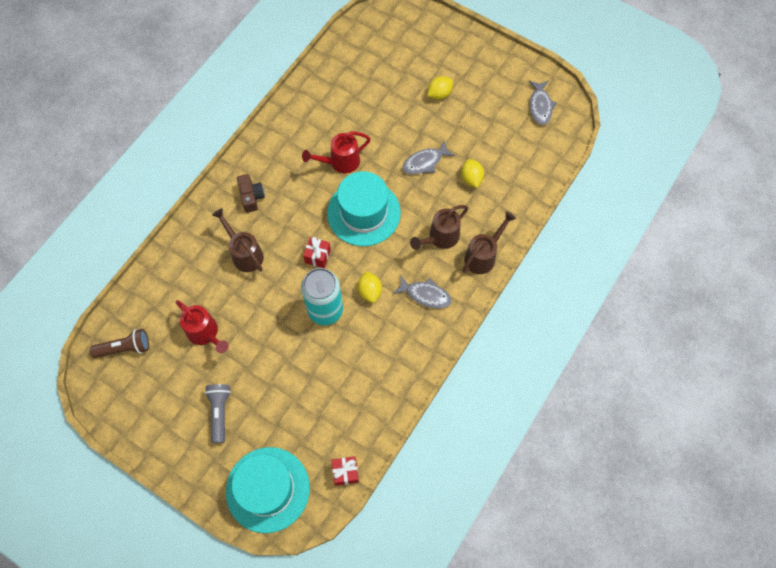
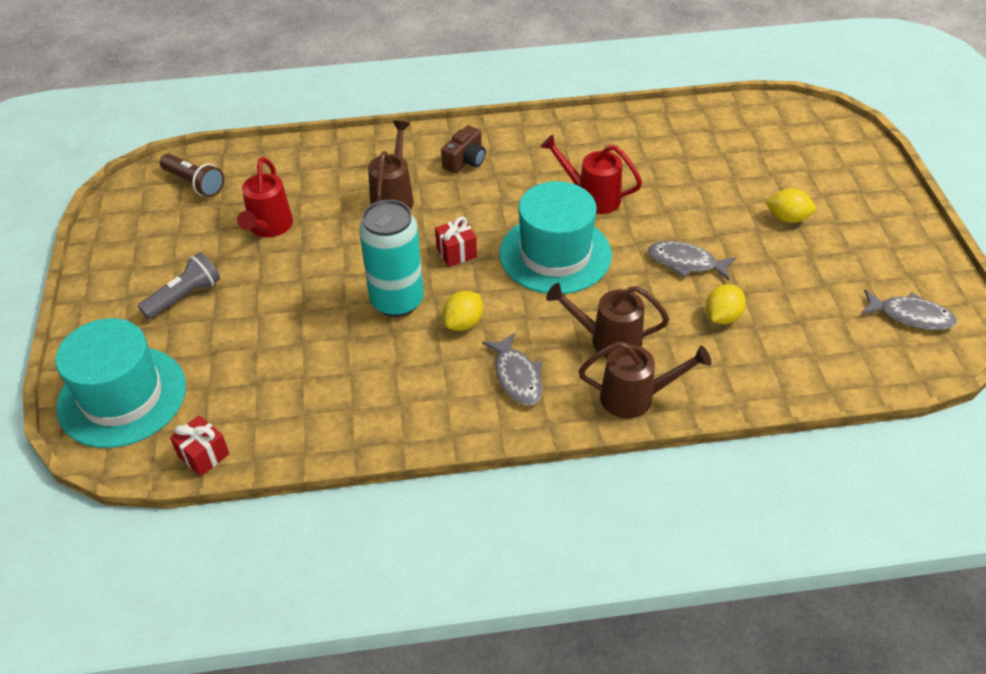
camera: 50 degrees right, 20 degrees down
grey fish [529,81,557,125] -> grey fish turned 120 degrees counterclockwise [861,290,957,330]

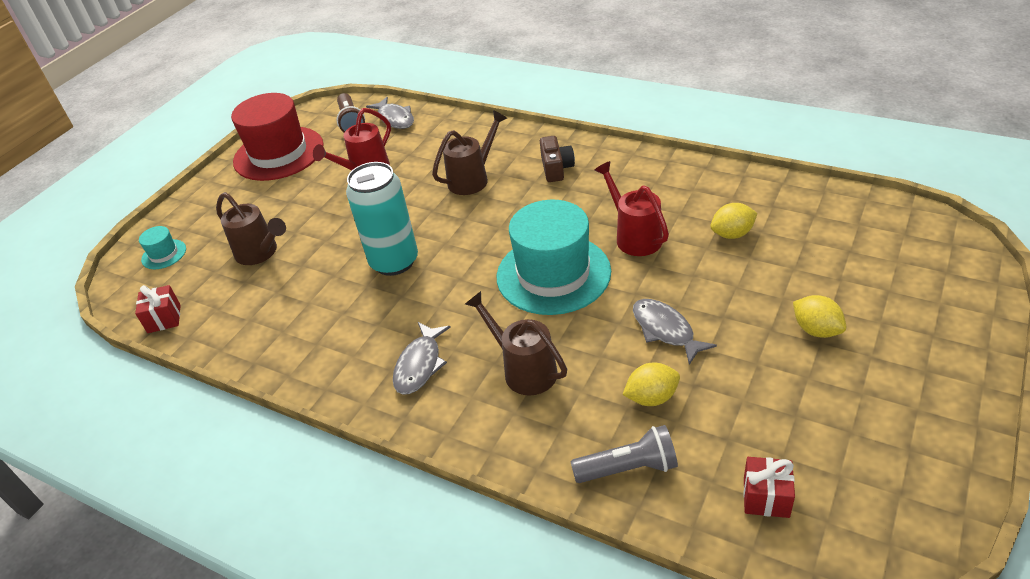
camera: 40 degrees right, 5 degrees down
turquoise hat [55,318,186,448] -> turquoise hat [139,226,186,269], size x0.43
grey flashlight [138,252,220,320] -> grey flashlight moved to [570,425,678,483]
red gift [435,217,477,267] -> red gift moved to [743,457,795,518]
brown camera [441,125,486,173] -> brown camera turned 75 degrees counterclockwise [540,136,575,182]
yellow lemon [443,291,483,331] -> yellow lemon moved to [710,203,758,239]
brown watering can [579,341,711,419] -> brown watering can moved to [216,192,286,265]
grey fish [861,290,957,330] -> grey fish moved to [366,97,414,129]
none -> red hat [231,93,324,181]

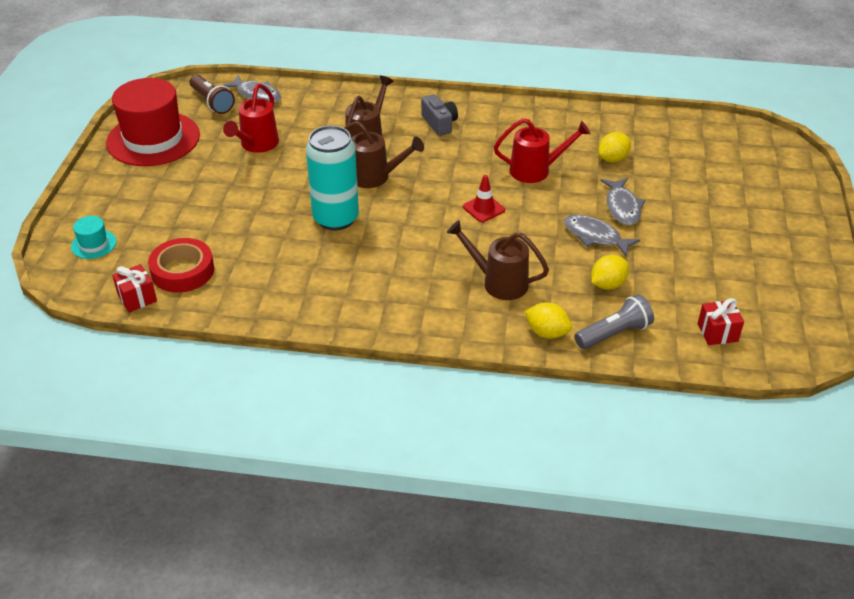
camera: 25 degrees left, 0 degrees up
brown watering can [216,192,286,265] -> brown watering can moved to [344,121,424,188]
grey fish [393,322,451,395] -> grey fish moved to [600,178,645,225]
turquoise hat [497,200,611,315] -> red traffic cone [463,175,505,222]
brown camera [540,136,575,182] -> grey camera [421,94,458,136]
red watering can [595,161,669,256] -> red watering can turned 135 degrees clockwise [494,118,590,183]
yellow lemon [793,295,846,338] -> yellow lemon moved to [524,303,572,339]
none -> red tape [148,238,214,293]

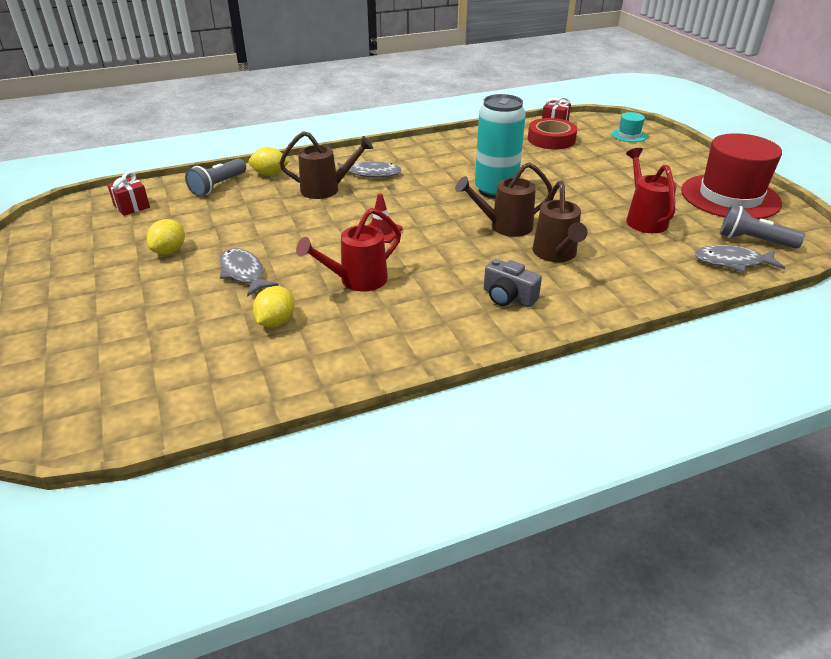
camera: 150 degrees right, 5 degrees down
brown flashlight [190,75,235,114] -> grey flashlight [720,205,805,249]
grey fish [564,215,640,256] -> grey fish moved to [336,160,402,178]
yellow lemon [591,255,629,290] -> yellow lemon moved to [146,219,185,255]

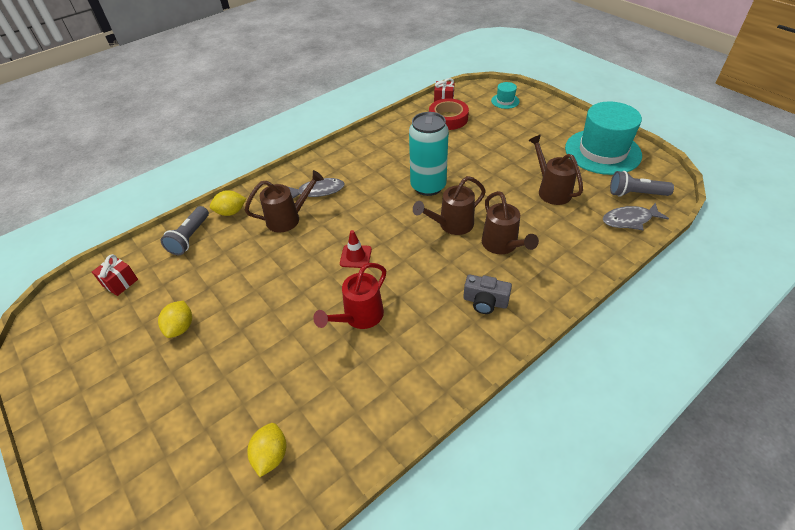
camera: 15 degrees left, 10 degrees up
grey fish [220,248,279,297] -> none
yellow lemon [253,286,295,327] -> yellow lemon moved to [247,423,286,477]
red watering can [626,148,677,233] -> brown watering can [528,135,583,205]
red hat [681,133,782,219] -> turquoise hat [565,102,642,175]

